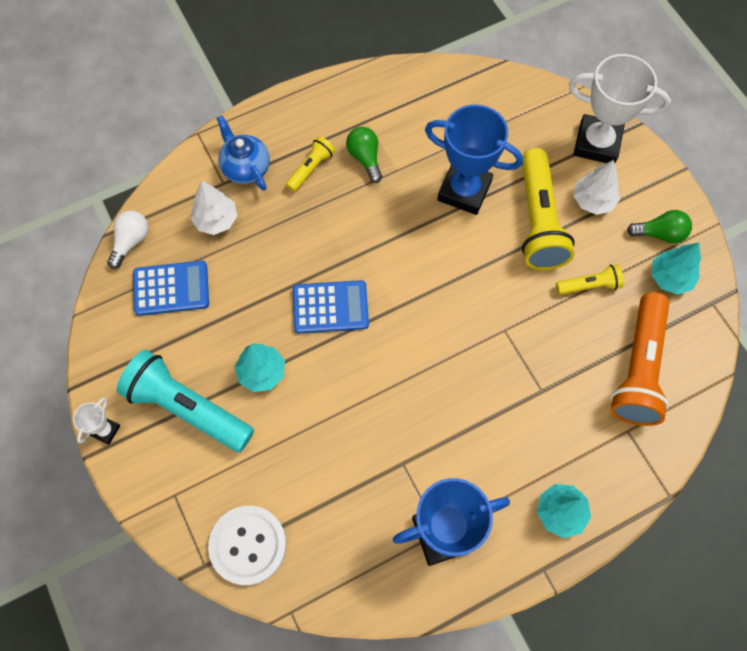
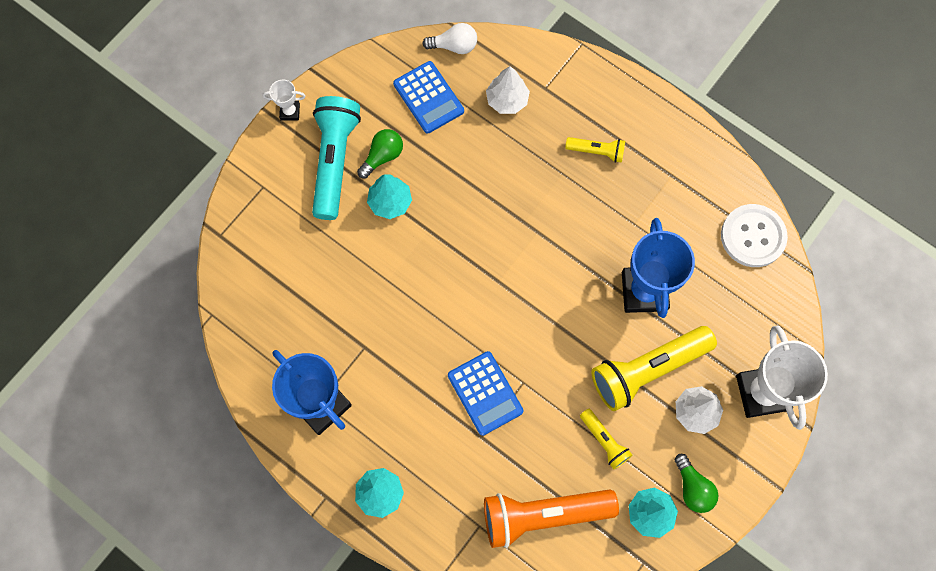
camera: 65 degrees right, 5 degrees up
white button [208,506,286,586] -> white button moved to [721,204,788,267]
blue teapot [216,115,270,191] -> none
blue calculator [293,280,369,333] -> blue calculator moved to [448,351,524,436]
green light bulb [346,127,382,183] -> green light bulb moved to [357,129,403,178]

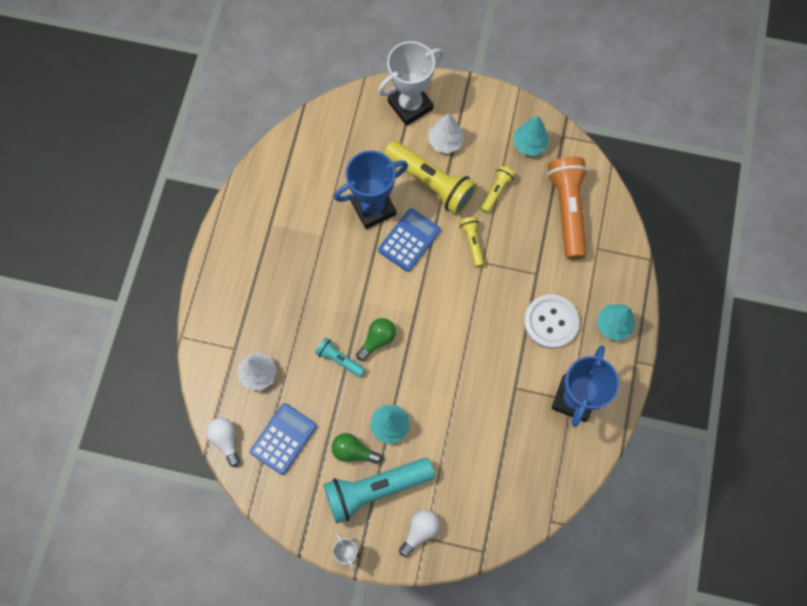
camera: 115 degrees left, 0 degrees up
blue calculator [448,351,524,436] -> blue calculator moved to [378,208,441,272]
orange flashlight [484,490,619,548] -> orange flashlight turned 150 degrees counterclockwise [547,157,588,260]
yellow flashlight [565,137,625,163] -> yellow flashlight moved to [459,217,485,267]
green light bulb [675,454,719,513] -> green light bulb moved to [356,318,396,361]
white button [721,204,788,267] -> white button moved to [524,294,579,349]
none -> turquoise flashlight [315,337,365,377]
none -> white light bulb [399,510,440,557]

